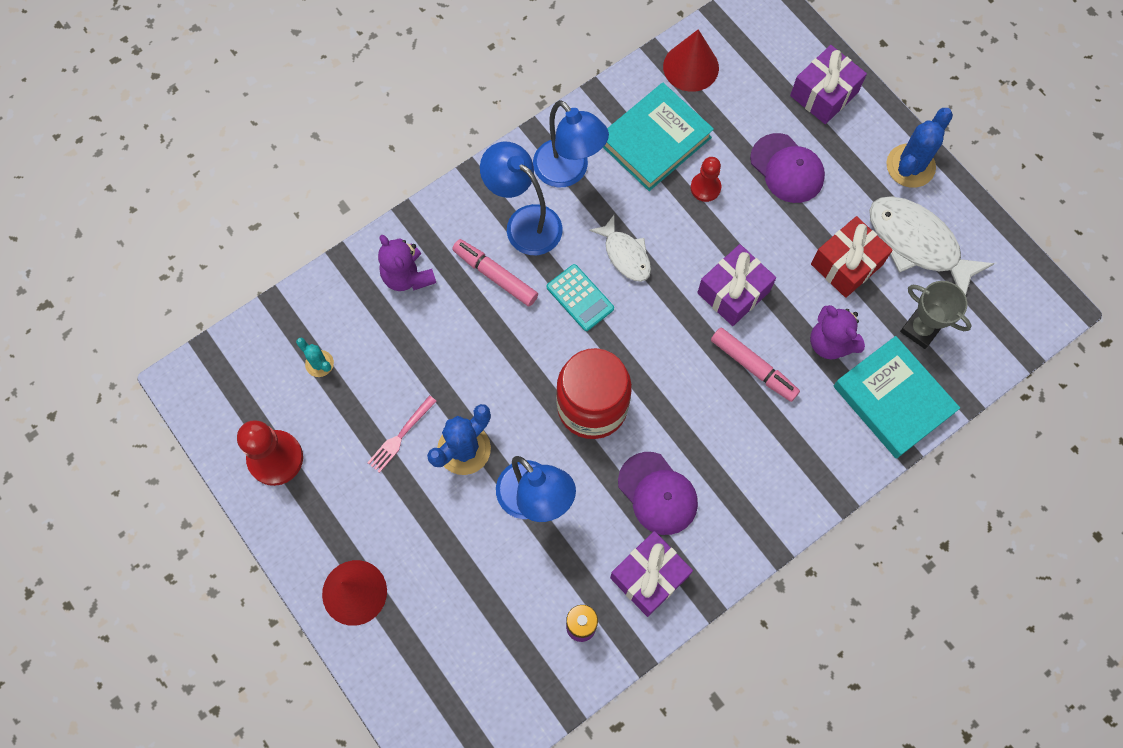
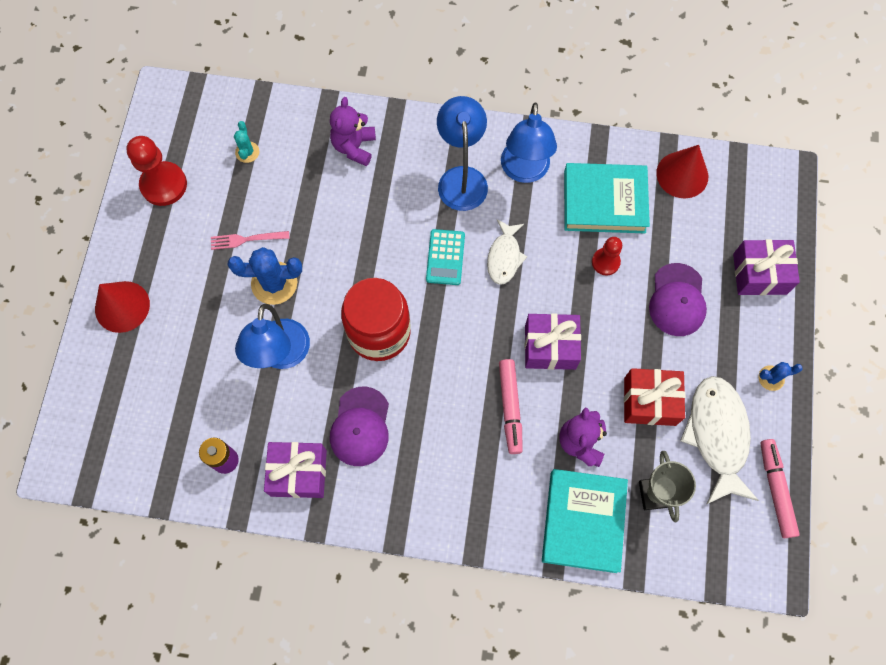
camera: 45 degrees right, 0 degrees up
pink marker [452,239,538,306] -> pink marker moved to [760,439,800,538]
blue cactus [886,108,953,188] -> blue cactus [758,362,803,391], size x0.55

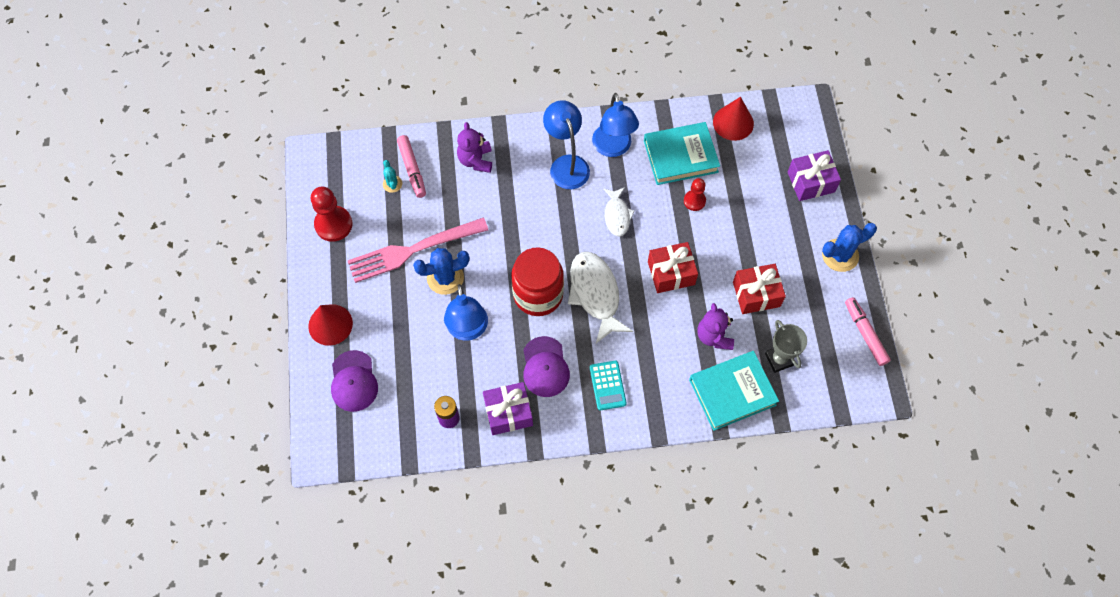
camera: 15 degrees left, 5 degrees down
pink fork [211,231,290,250] -> pink fork [348,218,488,283], size x2.25
turquoise calculator [426,229,465,285] -> turquoise calculator moved to [590,361,627,411]
pink marker [499,359,523,454] -> pink marker moved to [397,135,426,198]
purple gift [525,314,581,370] -> red gift [648,242,698,293]
turquoise book [542,469,628,573] -> turquoise book turned 75 degrees clockwise [689,351,779,431]
purple cap [649,263,707,336] -> purple cap moved to [331,350,378,412]
white fish [680,376,759,504] -> white fish moved to [568,252,633,343]
blue cactus [758,362,803,391] -> blue cactus [822,223,877,272], size x1.82

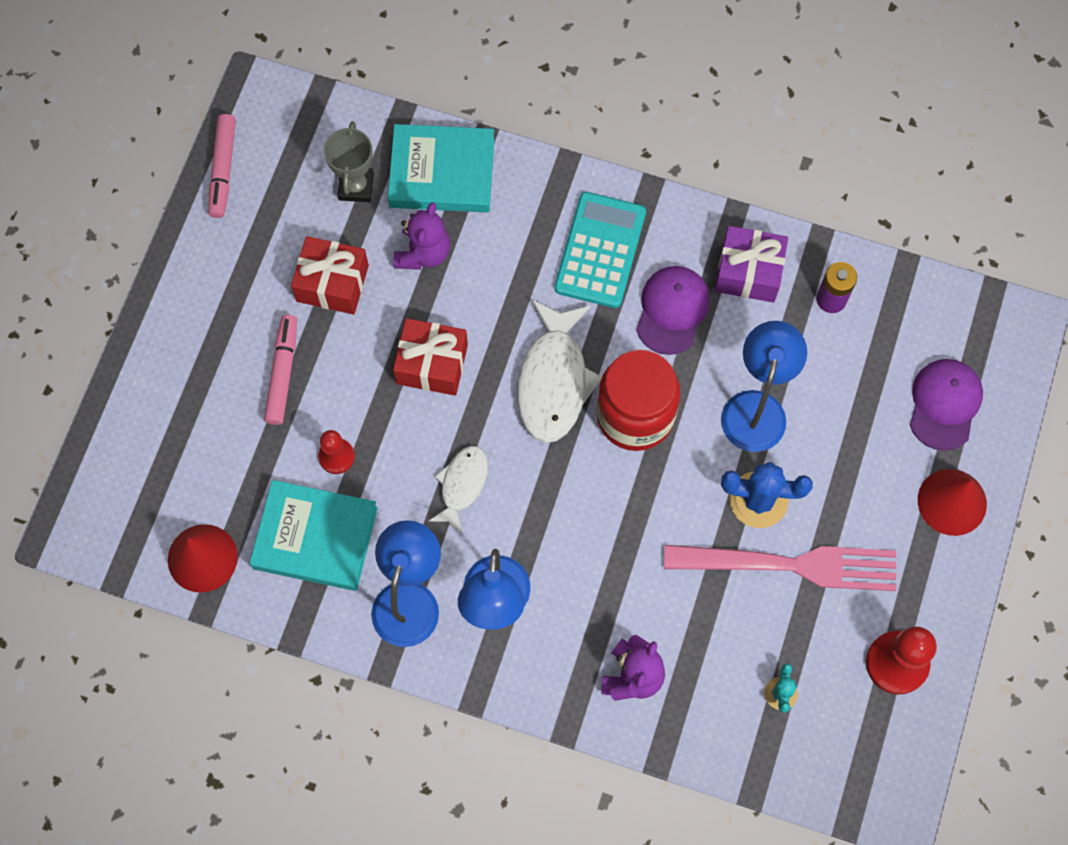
camera: 155 degrees left, 5 degrees up
pink marker [397,135,426,198] -> pink marker moved to [264,315,297,425]
turquoise calculator [590,361,627,411] -> turquoise calculator [554,192,646,308], size x1.61
purple gift [788,150,841,201] -> none
blue cactus [822,223,877,272] -> none

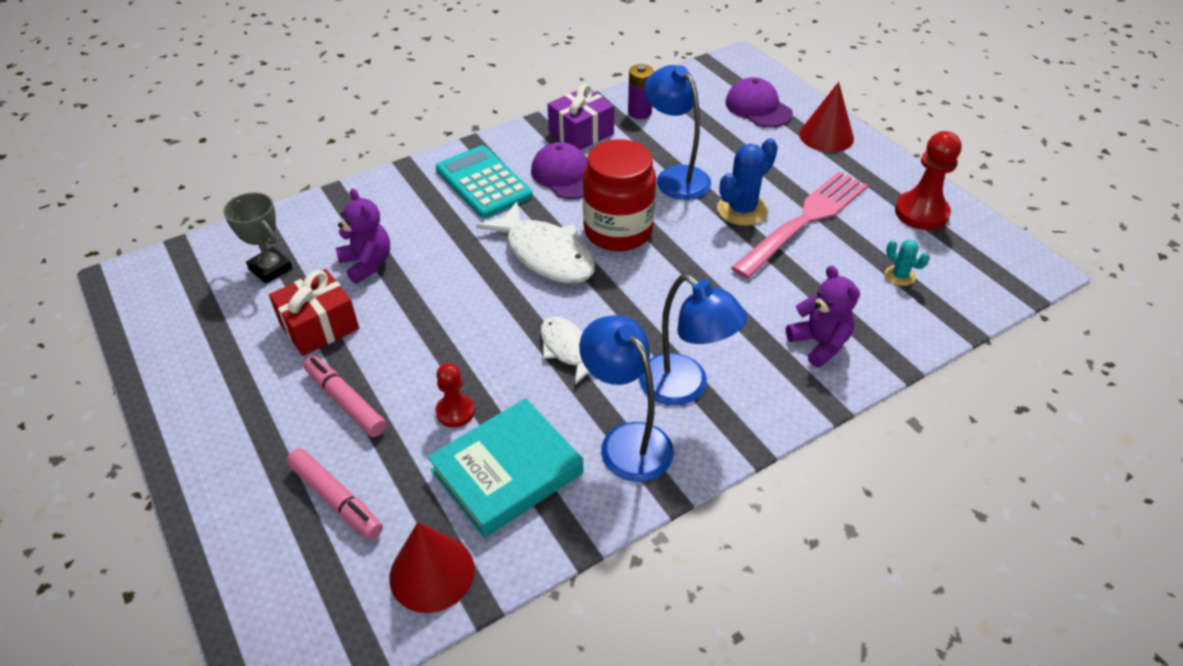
camera: 50 degrees left, 25 degrees down
pink marker [208,114,236,218] -> pink marker moved to [286,448,383,540]
turquoise book [388,124,494,213] -> none
red gift [393,318,468,396] -> none

